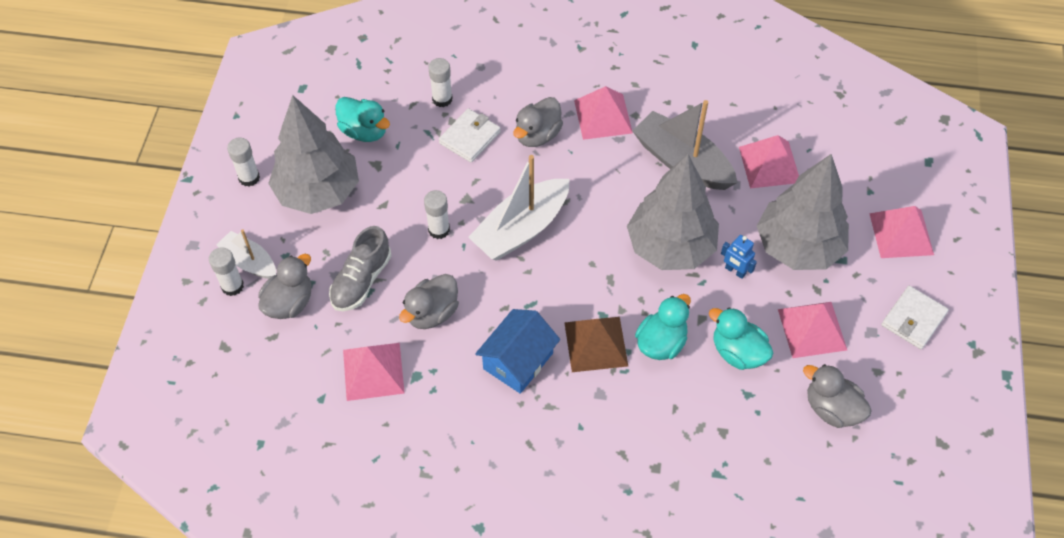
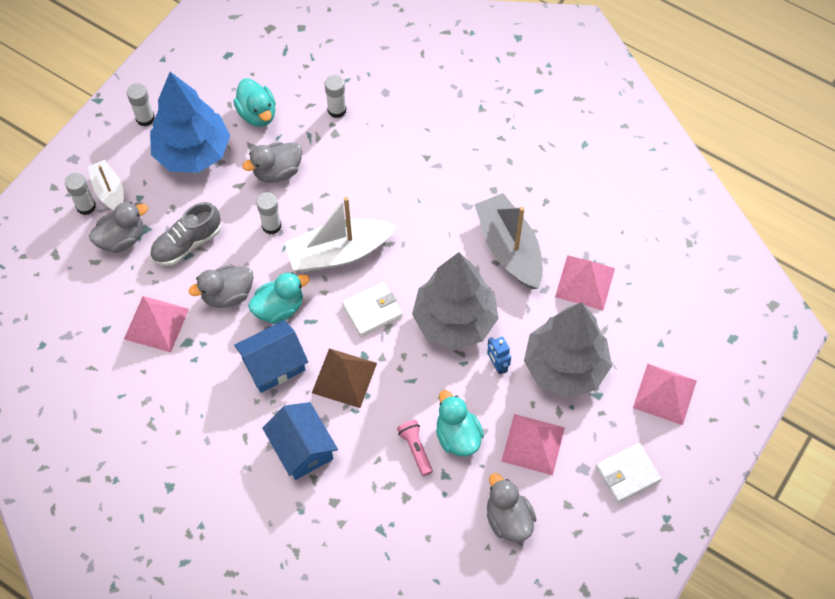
camera: 25 degrees right, 5 degrees up
grey tree [268,95,359,214] -> blue tree [150,72,230,173]
white wallet [439,108,501,163] -> white wallet moved to [342,282,403,337]
grey duck [514,97,563,147] -> grey duck moved to [243,142,302,183]
pink pyramid [574,86,633,140] -> none
turquoise duck [635,294,691,360] -> turquoise duck moved to [248,272,310,324]
none -> blue house [262,402,338,480]
none -> pink flashlight [397,420,433,476]

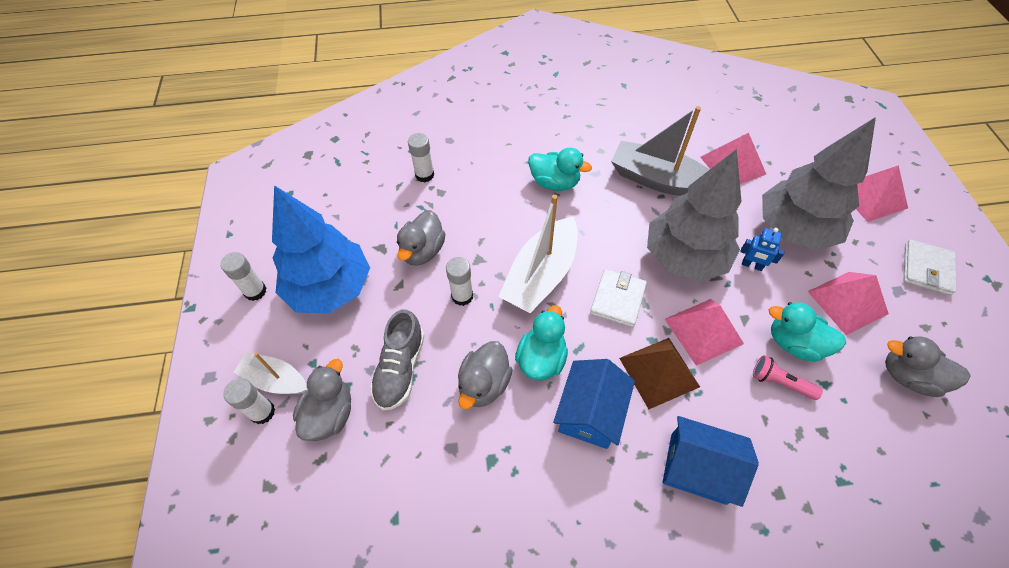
camera: 40 degrees left, 5 degrees down
pink pyramid [124,296,189,353] -> pink pyramid moved to [665,299,744,366]
turquoise duck [233,78,276,127] -> turquoise duck moved to [528,148,592,191]

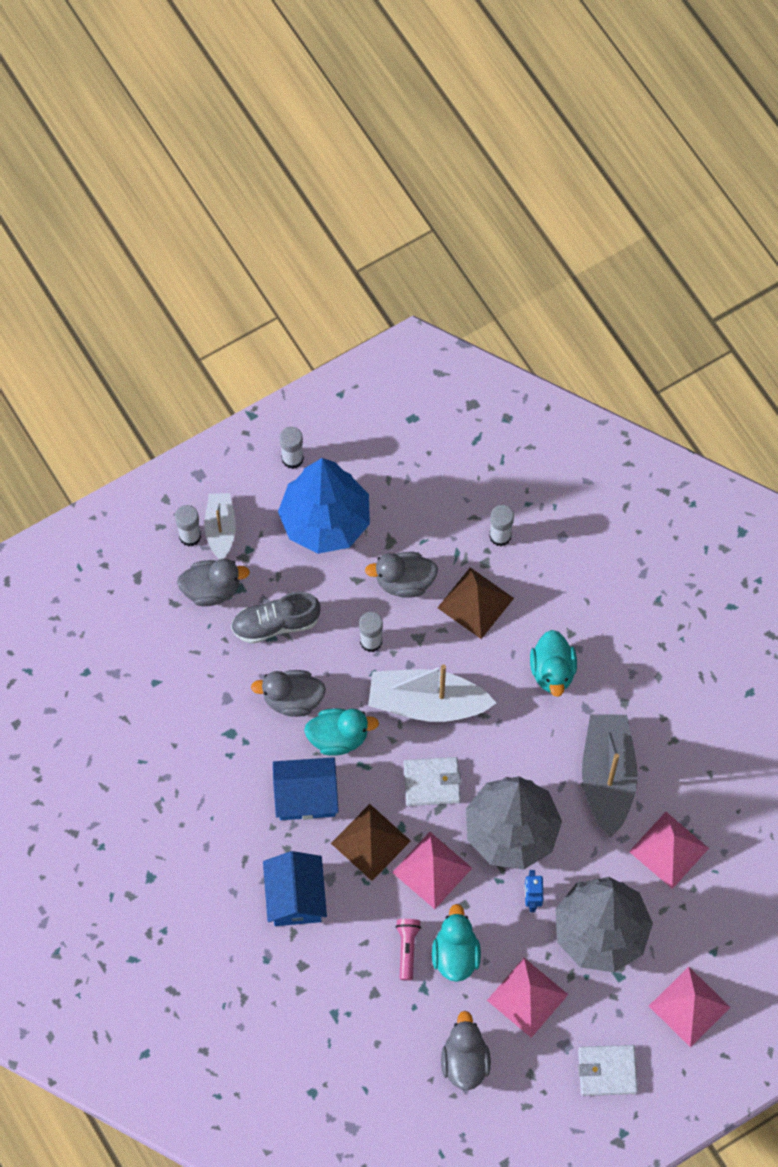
camera: 65 degrees right, 10 degrees up
none -> brown pyramid [437,567,514,639]

